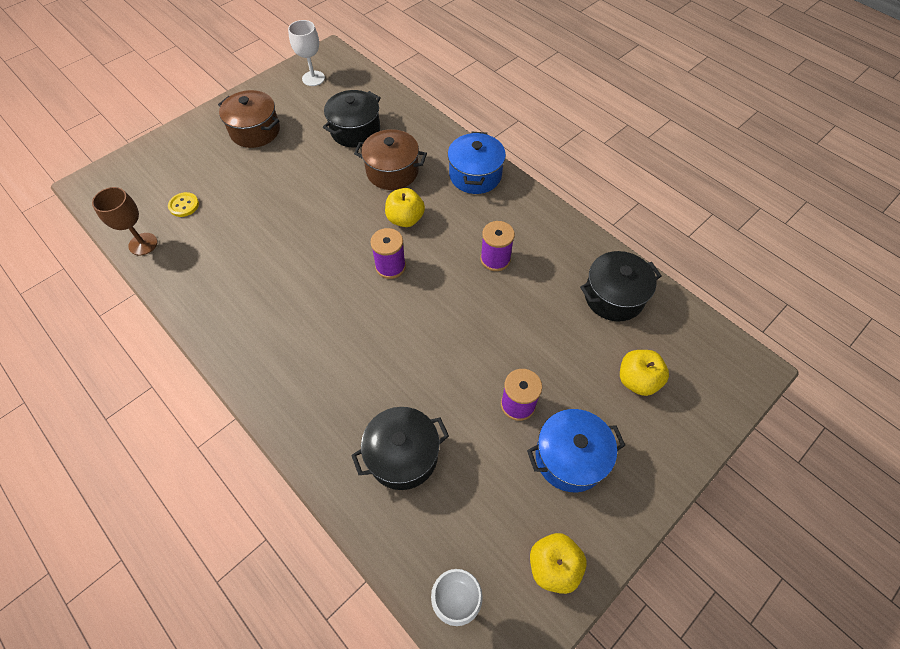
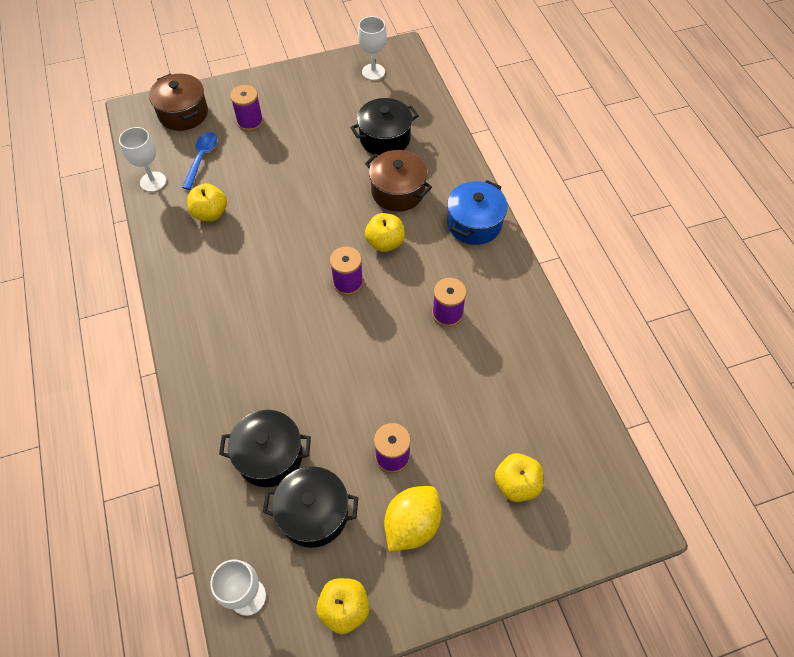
camera: 25 degrees right, 0 degrees up
brown goblet [92,187,158,255] -> white goblet [119,127,166,192]
yellow button [168,192,199,217] -> blue spoon [182,132,217,190]
brown pot [218,90,280,148] -> brown pot moved to [149,74,208,131]
blue pot [527,409,626,492] -> yellow lemon [384,486,441,551]
black pot [580,251,662,321] -> black pot moved to [263,466,358,548]
none -> yellow apple [187,183,227,222]
none -> purple spool [230,85,263,131]

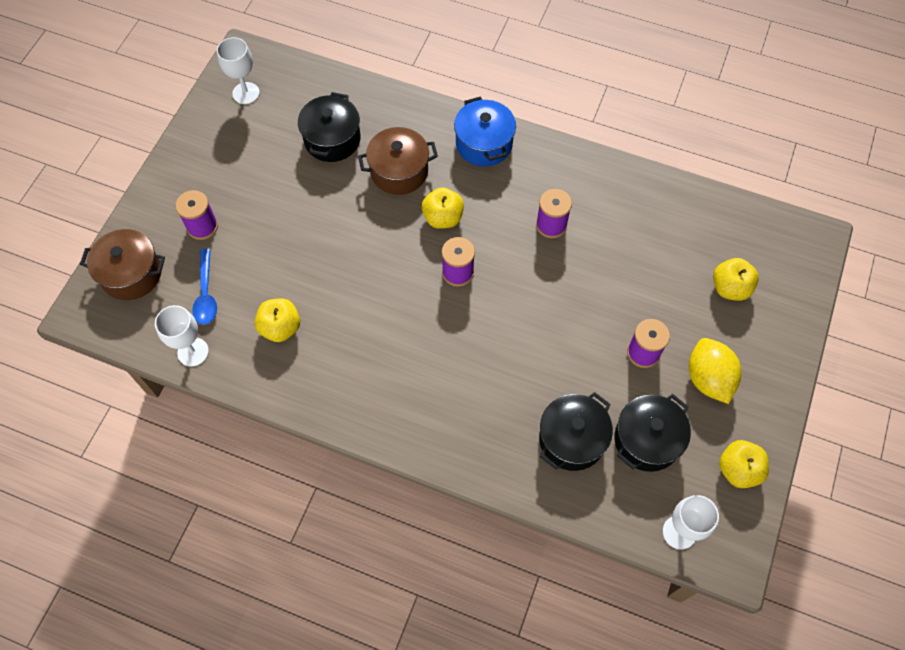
camera: 50 degrees left, 5 degrees up
blue spoon [182,132,217,190] -> blue spoon turned 150 degrees counterclockwise [192,249,217,325]

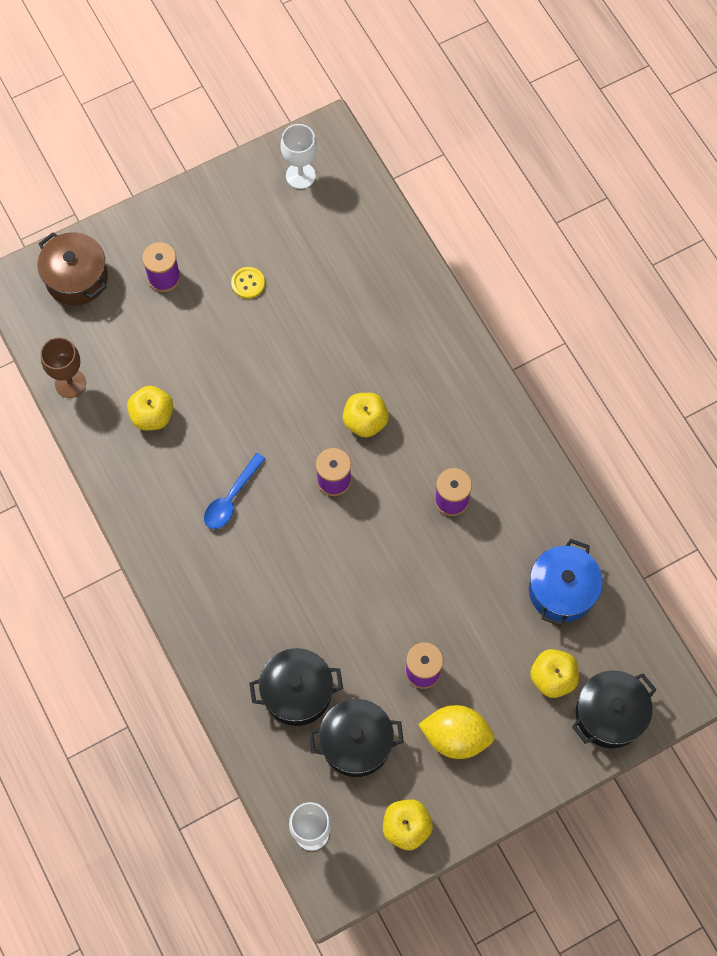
camera: 40 degrees right, 5 degrees up
white goblet [155,305,209,366] -> brown goblet [40,337,86,398]
blue spoon [192,249,217,325] -> blue spoon moved to [204,453,265,529]
black pot [298,92,361,162] -> black pot moved to [572,670,657,748]
brown pot [358,127,438,195] -> none
blue pot [454,97,516,166] -> blue pot moved to [529,539,603,626]
yellow lemon [689,338,741,404] -> yellow lemon turned 75 degrees clockwise [418,705,494,759]
none -> yellow button [231,267,265,299]

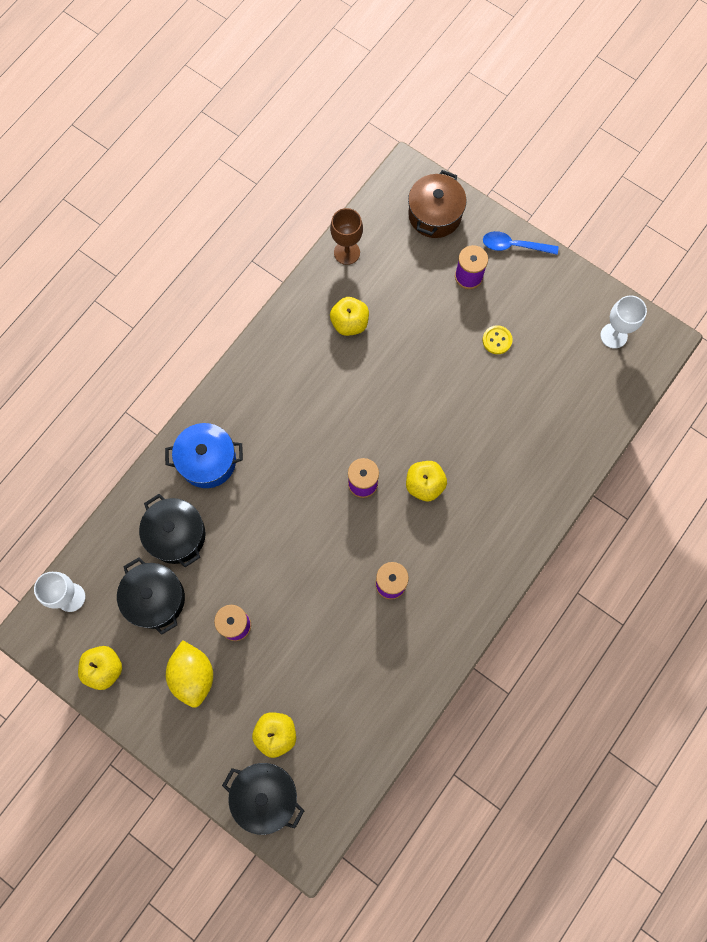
camera: 65 degrees right, 5 degrees up
blue spoon [204,453,265,529] -> blue spoon moved to [483,231,558,255]
blue pot [529,539,603,626] -> blue pot moved to [165,423,243,488]

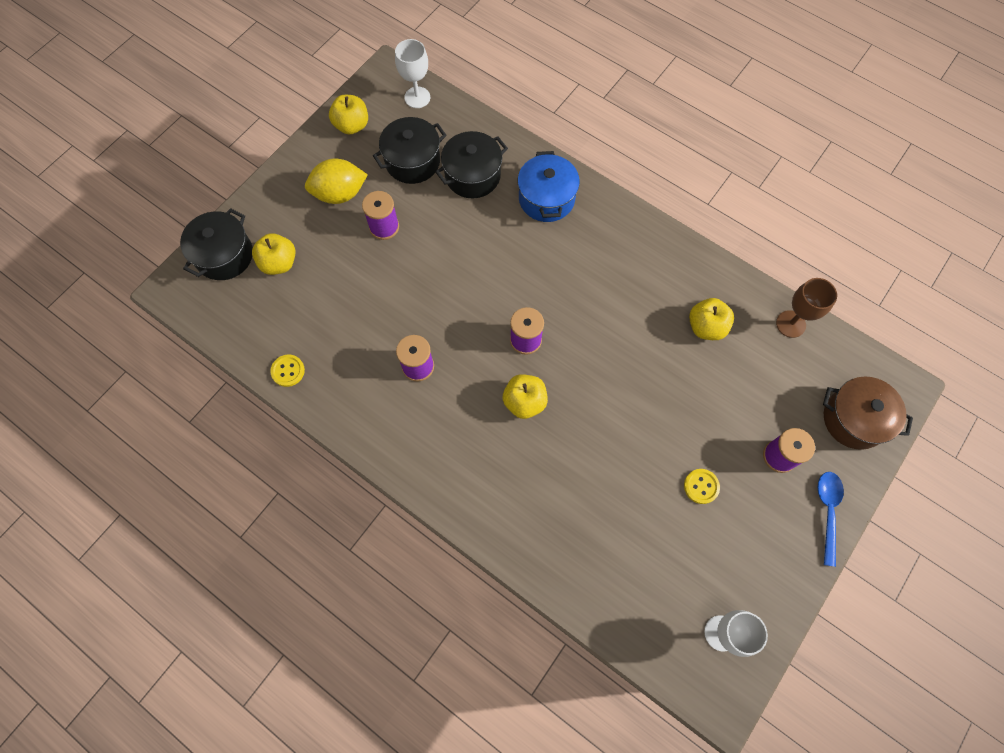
camera: 90 degrees right, 5 degrees down
none -> yellow button [270,355,305,387]

